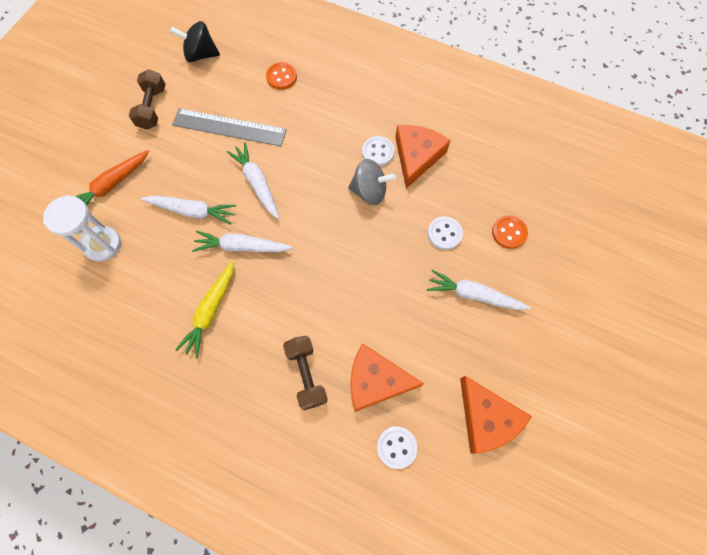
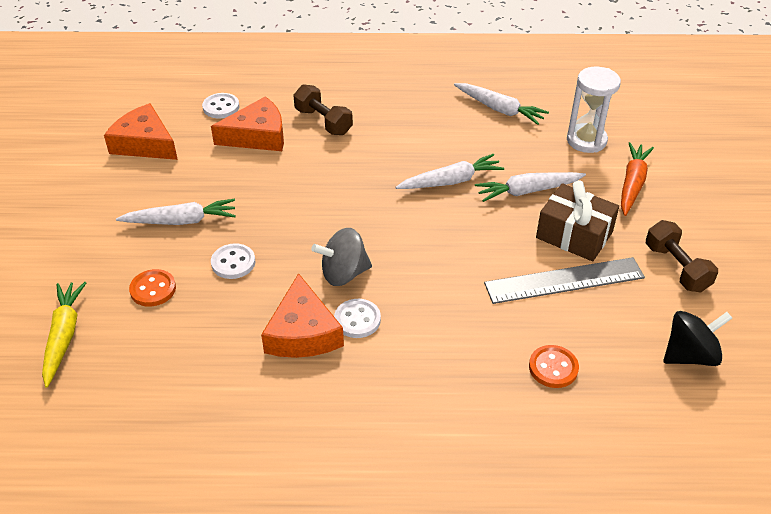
camera: 155 degrees right, 25 degrees down
yellow carrot [175,261,234,359] -> yellow carrot moved to [42,282,86,388]
white carrot [227,142,279,219] -> white carrot moved to [454,83,549,125]
none -> brown gift [536,181,619,261]

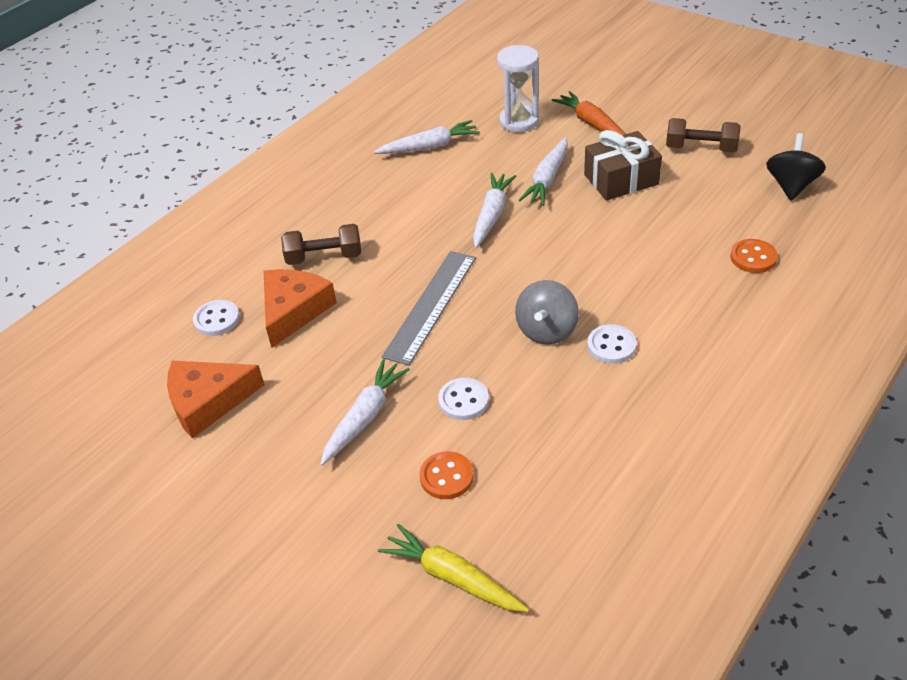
camera: 50 degrees left, 0 degrees up
orange cheese [261,273,344,358] -> none
grey ruler [484,257,645,304] -> grey ruler moved to [382,251,476,366]

